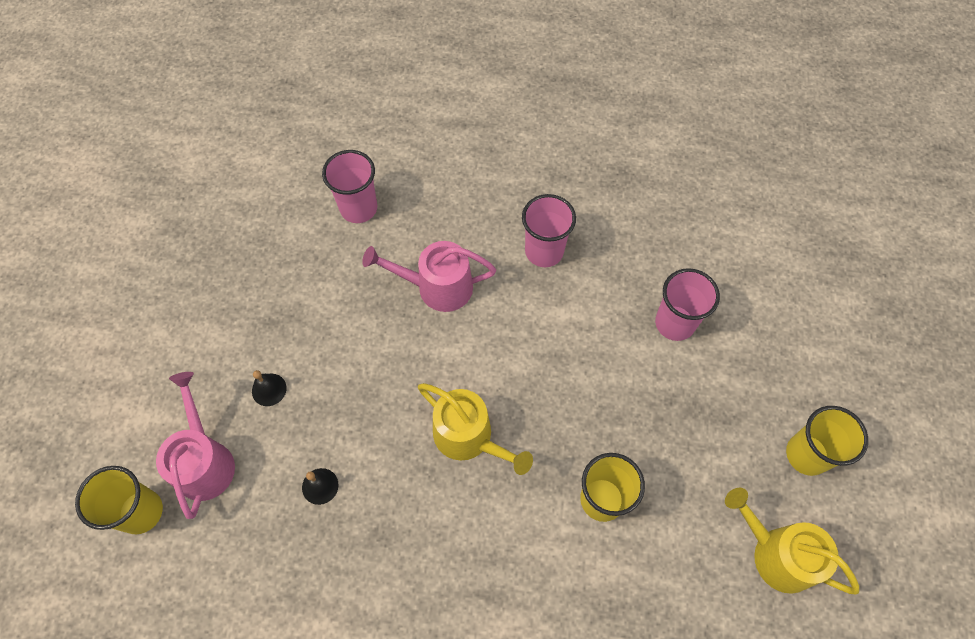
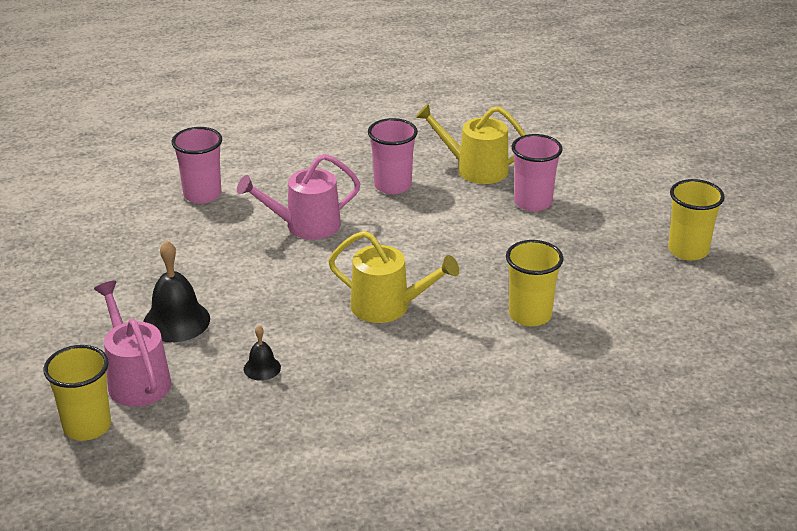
camera: 20 degrees left, 30 degrees down
black bell [252,370,287,406] -> black bell [143,240,210,342], size x1.88
yellow watering can [725,488,859,594] -> yellow watering can moved to [415,103,526,184]

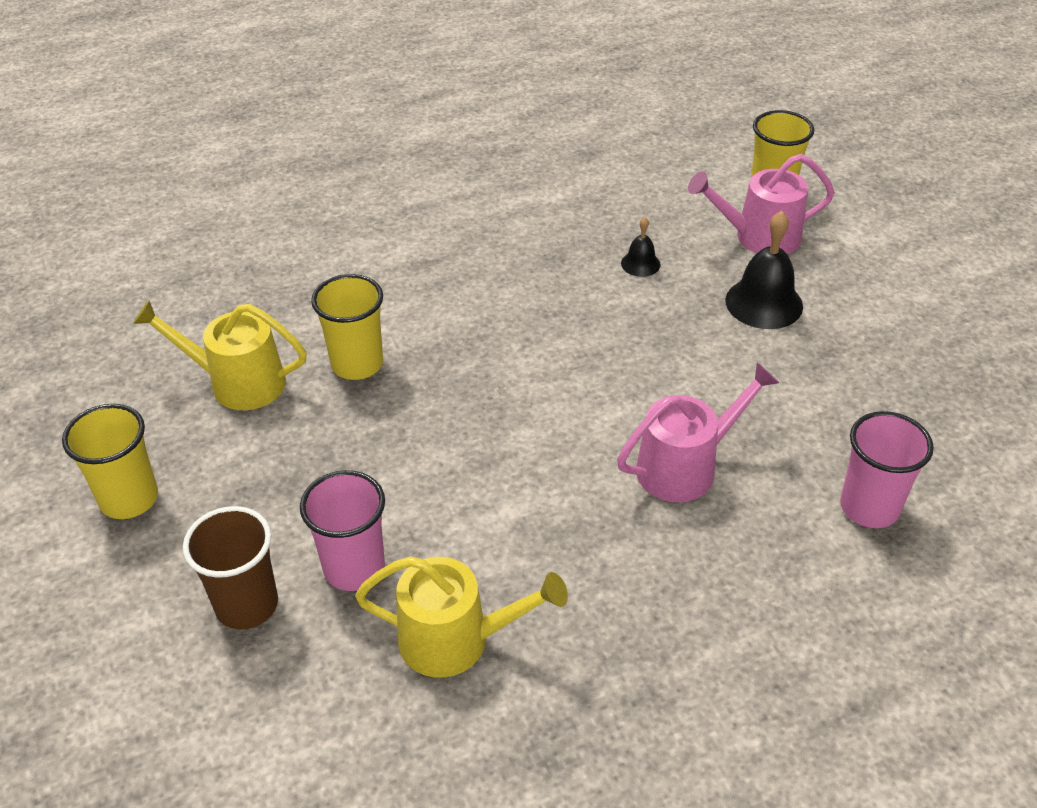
camera: 170 degrees right, 10 degrees up
pink watering can [94,281,171,407] -> pink watering can turned 120 degrees clockwise [688,154,835,254]
yellow watering can [328,231,459,323] -> yellow watering can moved to [133,301,307,410]
pink cup [368,118,418,194] -> none
none -> brown cup [183,506,278,629]

